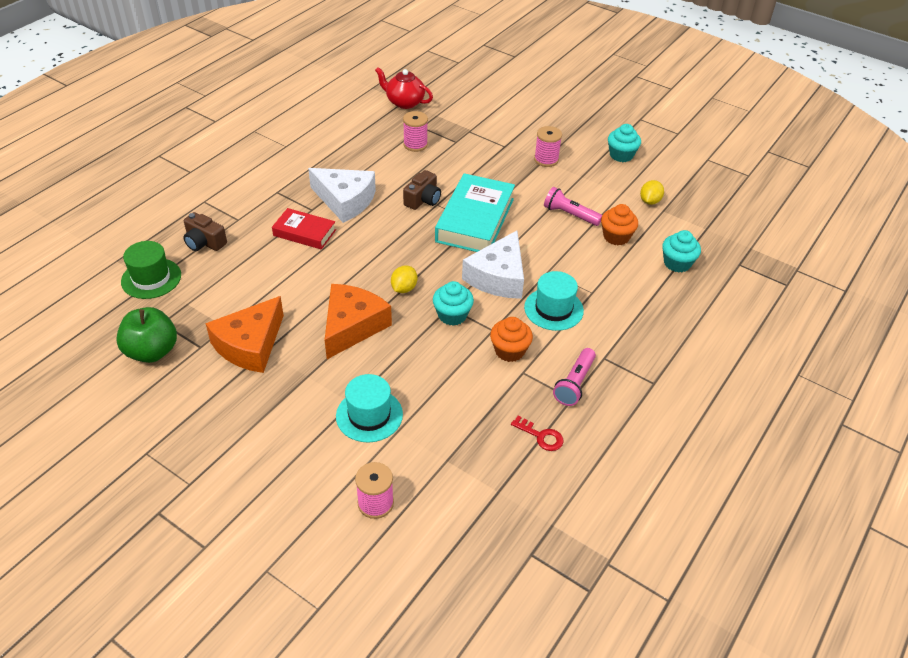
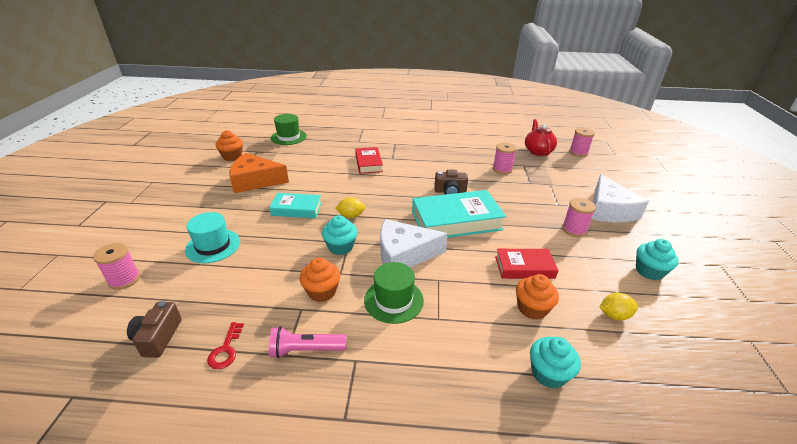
camera: 60 degrees right, 10 degrees down
green apple [116,307,177,363] -> orange cupcake [216,130,243,161]
brown camera [183,212,227,251] -> brown camera moved to [127,301,182,358]
white cheese [308,168,376,223] -> white cheese moved to [592,174,649,222]
orange cheese [325,284,392,359] -> turquoise book [269,193,322,218]
turquoise hat [524,271,584,331] -> green hat [364,262,424,324]
pink flashlight [544,187,602,226] -> red book [495,249,559,279]
none -> pink spool [569,128,595,157]

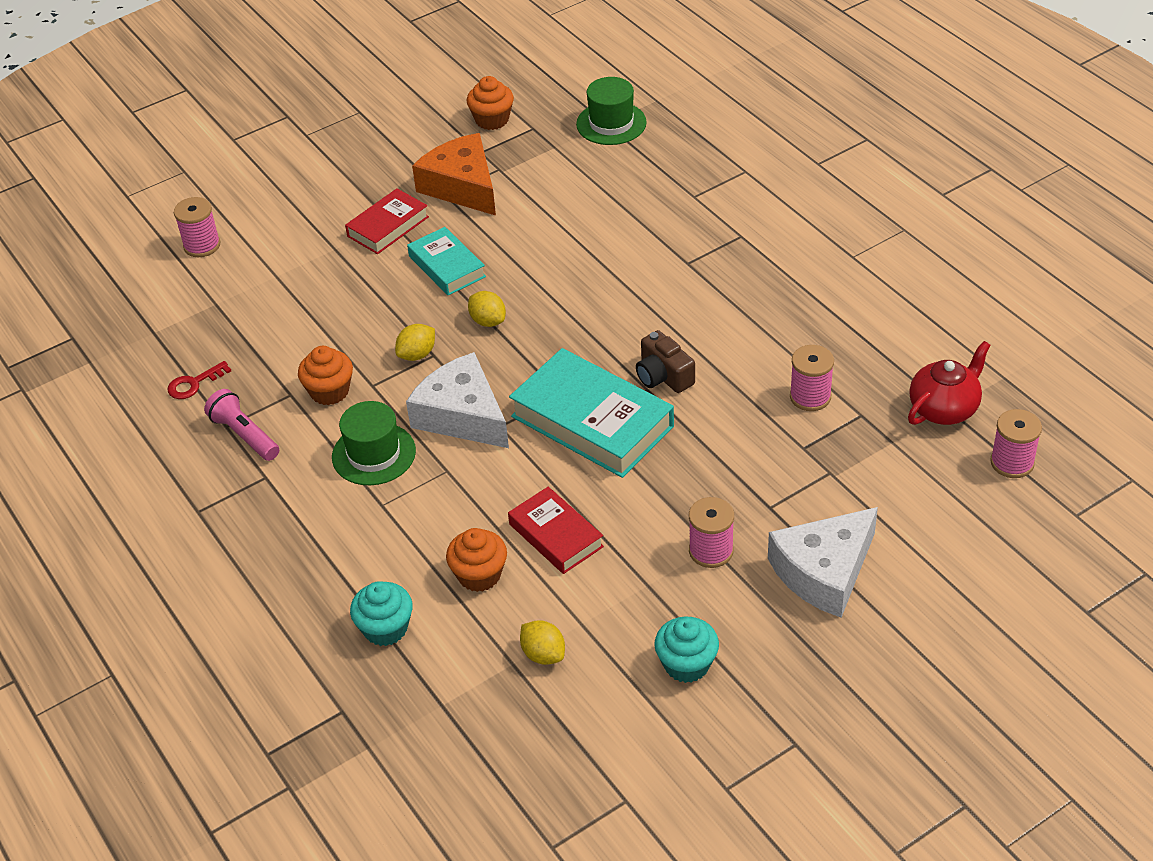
camera: 55 degrees right, 10 degrees up
brown camera [127,301,182,358] -> none
turquoise hat [185,212,240,263] -> none
turquoise cupcake [322,215,358,255] -> yellow lemon [395,324,435,361]
red book [355,147,383,174] -> red book moved to [345,189,429,254]

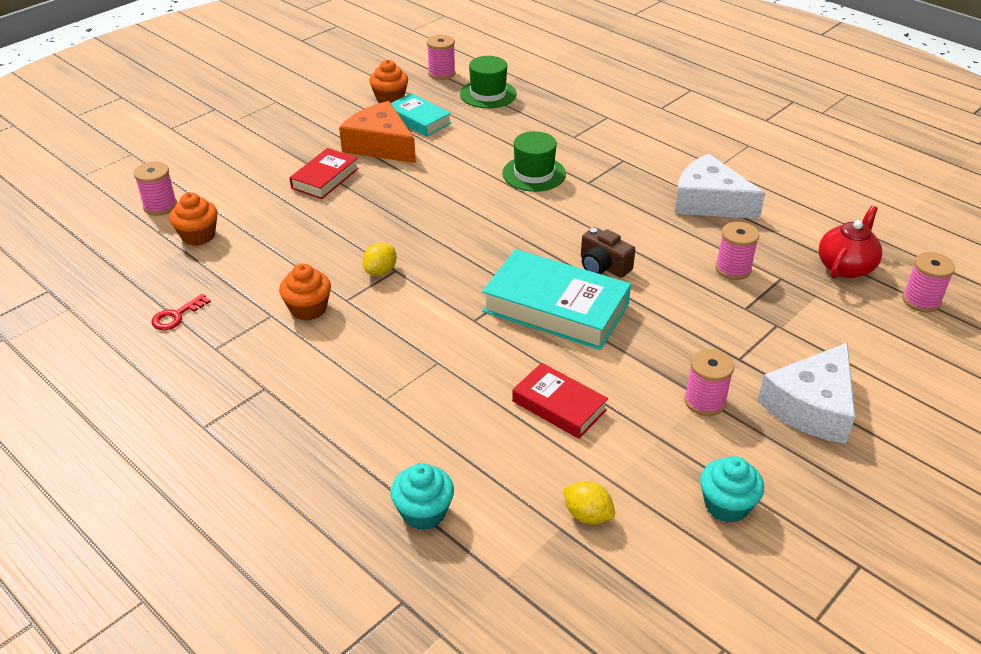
camera: 15 degrees left, 5 degrees down
pink flashlight [204,389,279,461] -> none
green hat [332,401,416,485] -> green hat moved to [502,131,566,192]
white cheese [406,352,509,448] -> white cheese moved to [674,154,765,219]
turquoise book [407,227,486,295] -> turquoise book moved to [391,93,451,137]
orange cupcake [446,528,507,592] -> orange cupcake moved to [169,192,218,246]
yellow lemon [468,291,506,327] -> none
none -> pink spool [427,35,456,80]

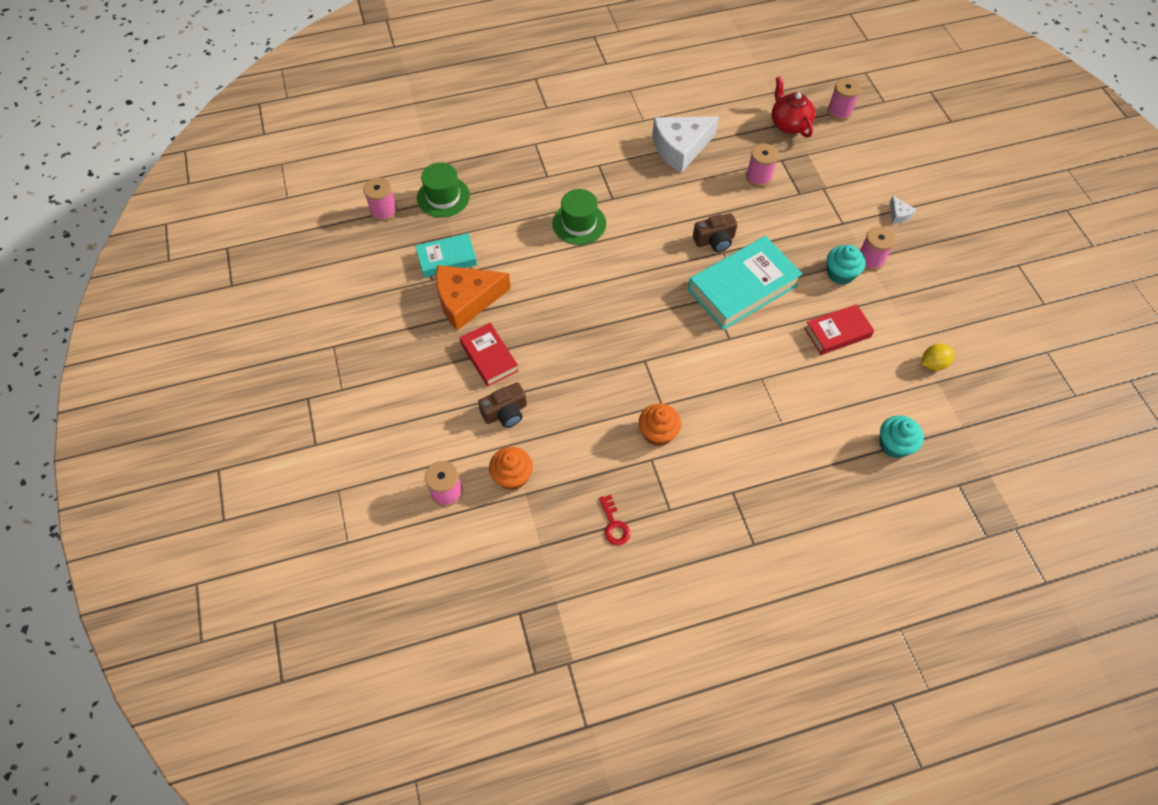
camera: 60 degrees left, 20 degrees up
yellow lemon [362,242,397,276] -> none
orange cupcake [369,60,408,103] -> none
turquoise cupcake [700,456,764,523] -> turquoise cupcake moved to [827,245,866,285]
white cheese [757,343,855,444] -> white cheese [890,196,917,223], size x0.40
none -> brown camera [478,382,527,428]

